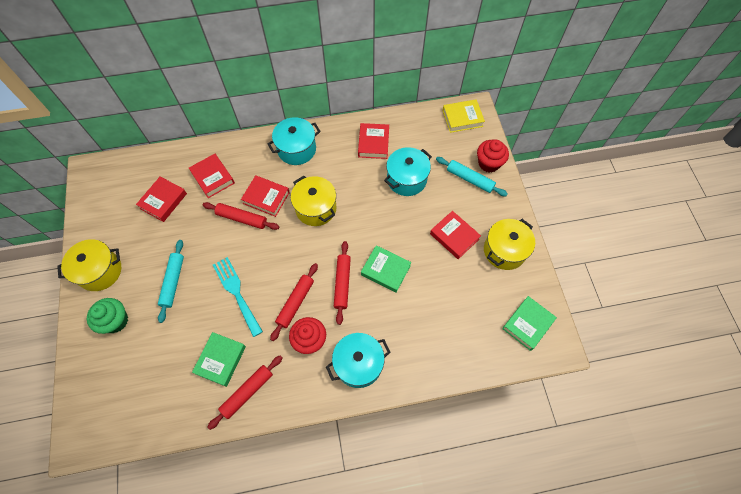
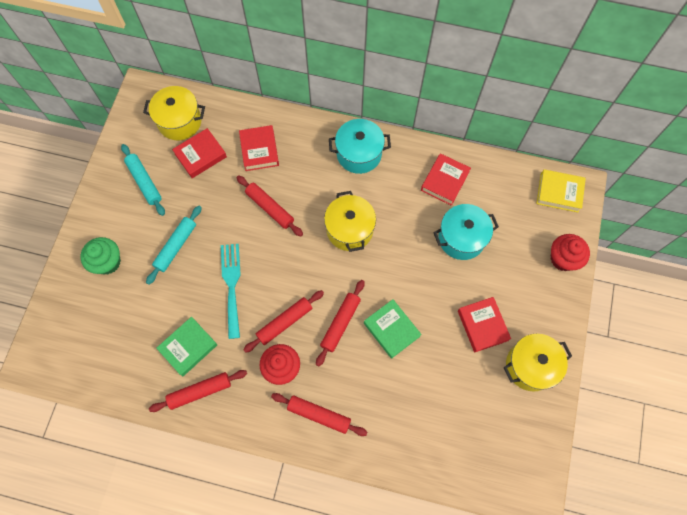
camera: 25 degrees right, 5 degrees up
yellow pot [57,239,121,291] -> yellow pot moved to [143,86,205,140]
red book [241,175,290,217] -> none
turquoise pot [326,333,390,388] -> red rolling pin [271,393,368,436]
turquoise rolling pin [436,157,508,196] -> turquoise rolling pin moved to [121,144,165,216]
green book [502,296,557,351] -> none

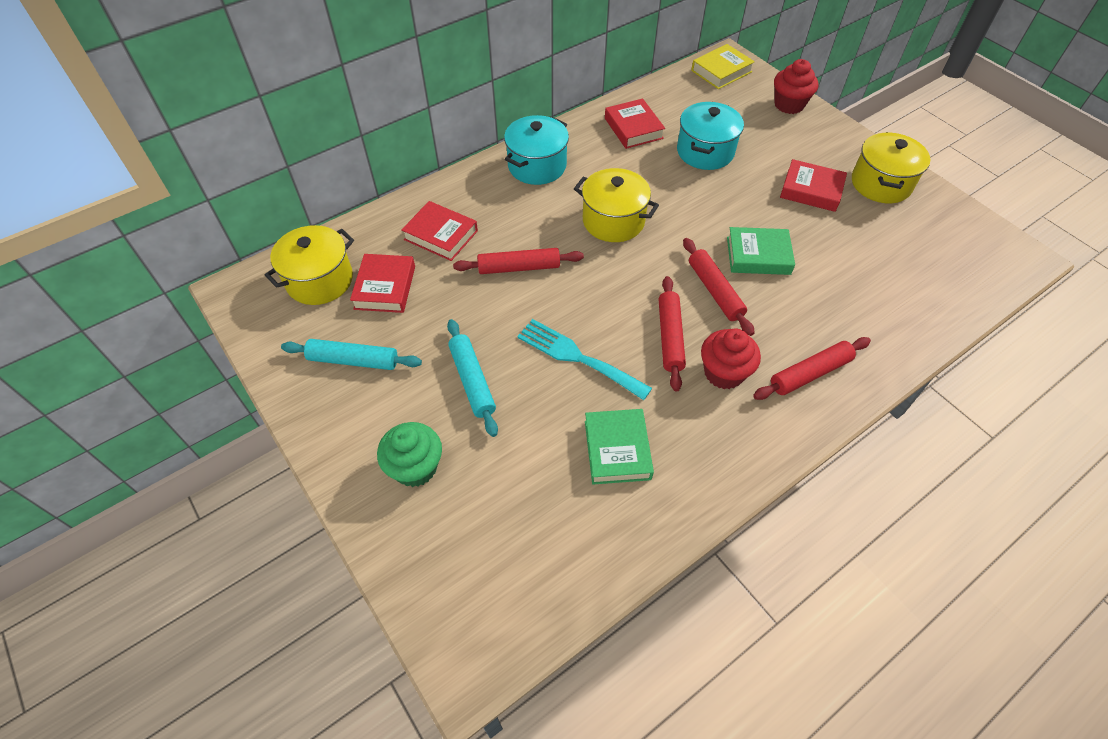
camera: 50 degrees left, 15 degrees down
red rolling pin [149,370,247,412] -> none

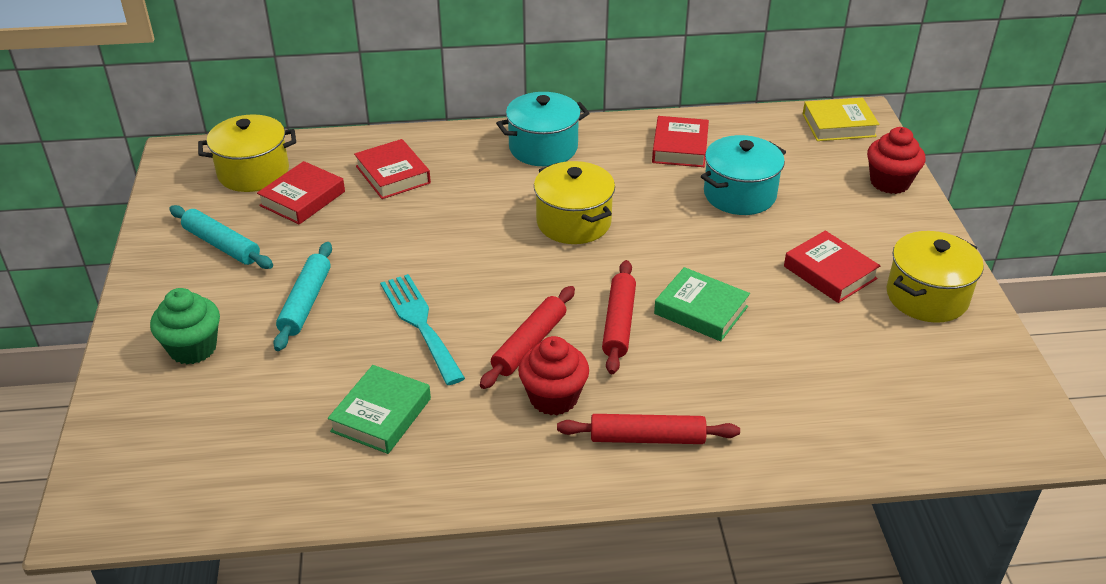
camera: 30 degrees right, 15 degrees down
red rolling pin [453,248,584,274] -> none

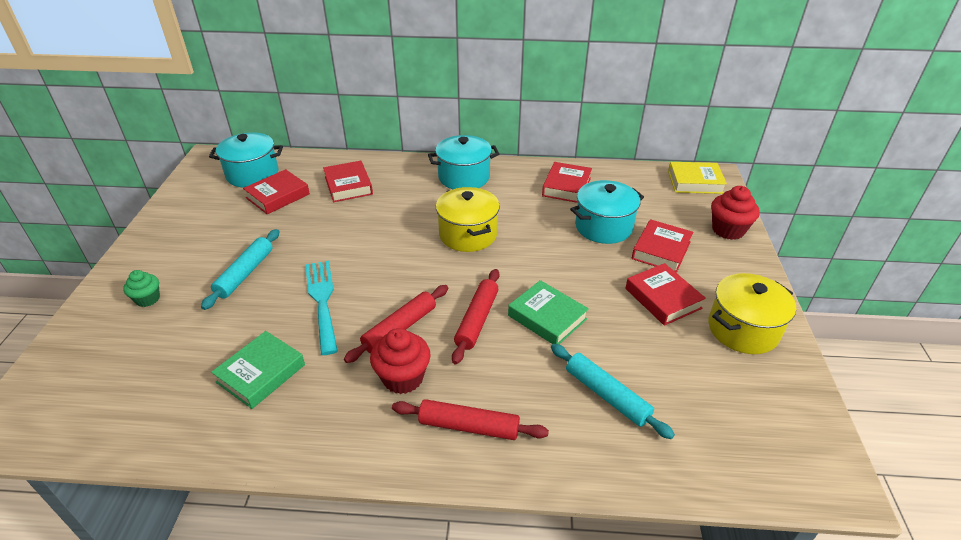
camera: 10 degrees right, 0 degrees up
green cupcake [150,288,220,364] -> green cupcake [123,270,160,307], size x0.63
turquoise rolling pin [169,205,273,269] -> turquoise rolling pin moved to [551,344,675,439]
yellow pot [198,115,296,192] -> turquoise pot [209,132,283,188]
none -> red book [632,219,693,273]

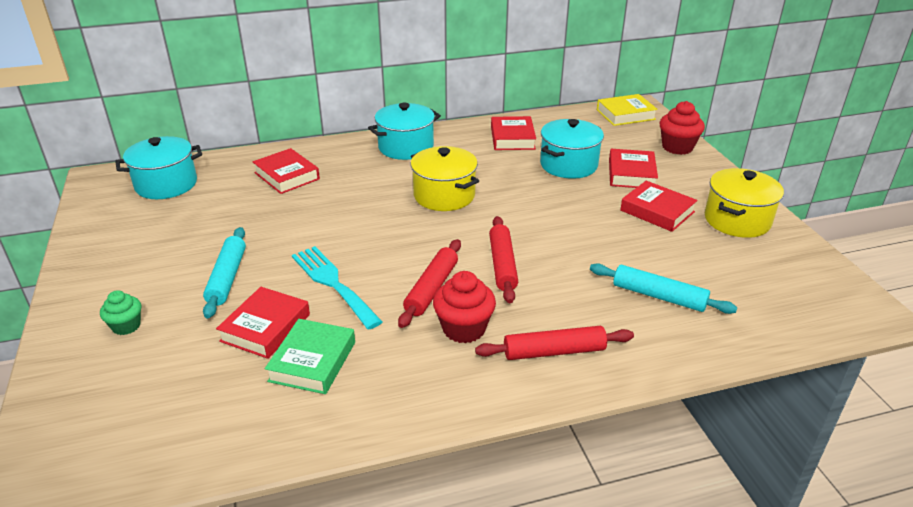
camera: 20 degrees left, 5 degrees down
red book [243,169,310,214] -> red book moved to [216,287,310,359]
green book [508,280,589,344] -> none

